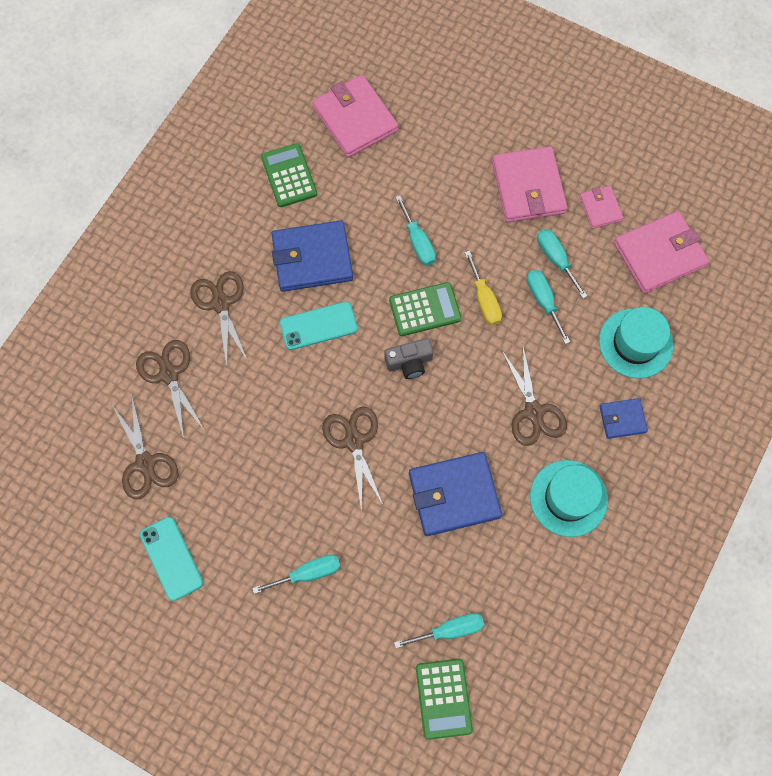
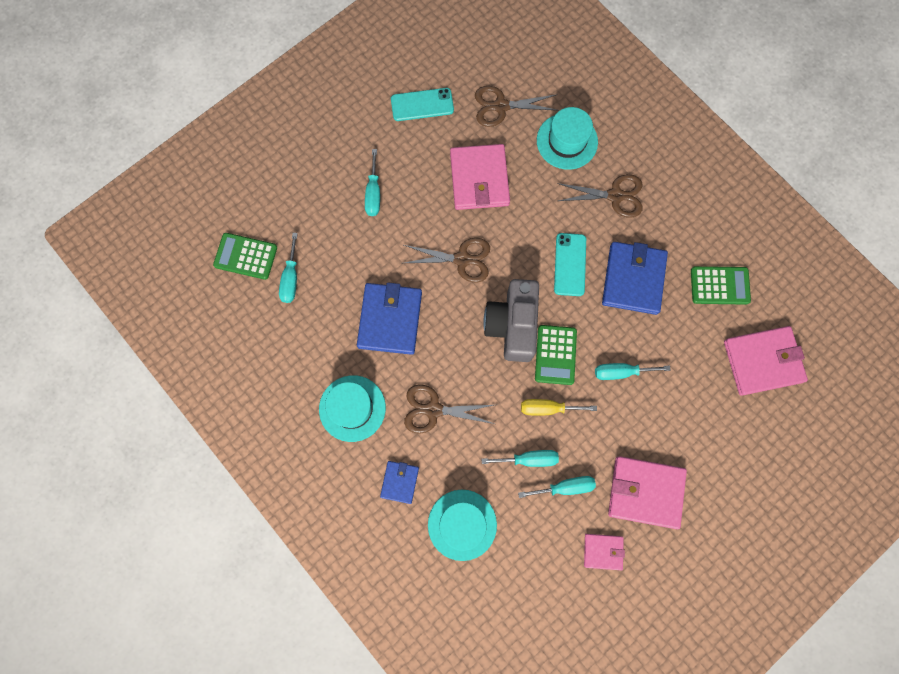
camera: 110 degrees right, 5 degrees up
brown scissors [136,340,204,438] -> turquoise hat [537,107,598,170]
grey camera [385,338,433,379] -> grey camera [483,279,539,362], size x1.84
pink wallet [614,211,709,294] -> pink wallet moved to [450,144,510,210]

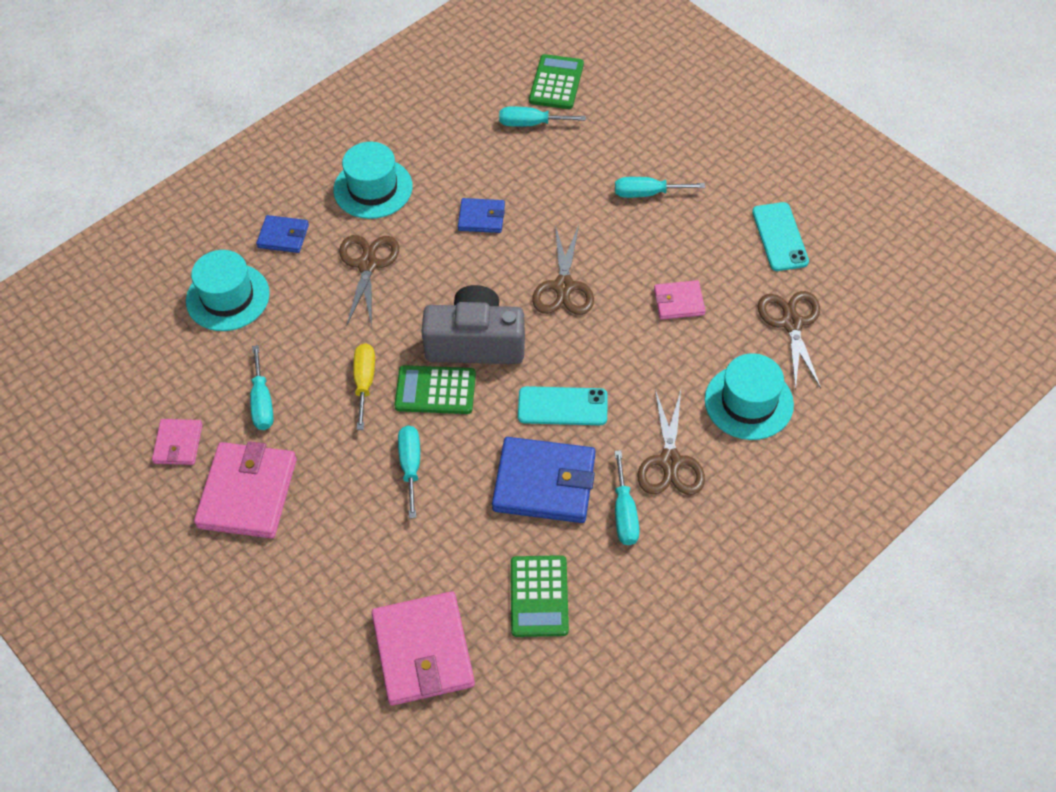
camera: 90 degrees right, 20 degrees down
blue wallet [357,283,422,355] -> blue wallet [458,198,505,233], size x0.53
pink wallet [450,144,510,210] -> pink wallet [654,280,705,320], size x0.53
turquoise screwdriver [481,450,559,467] -> turquoise screwdriver moved to [614,450,639,545]

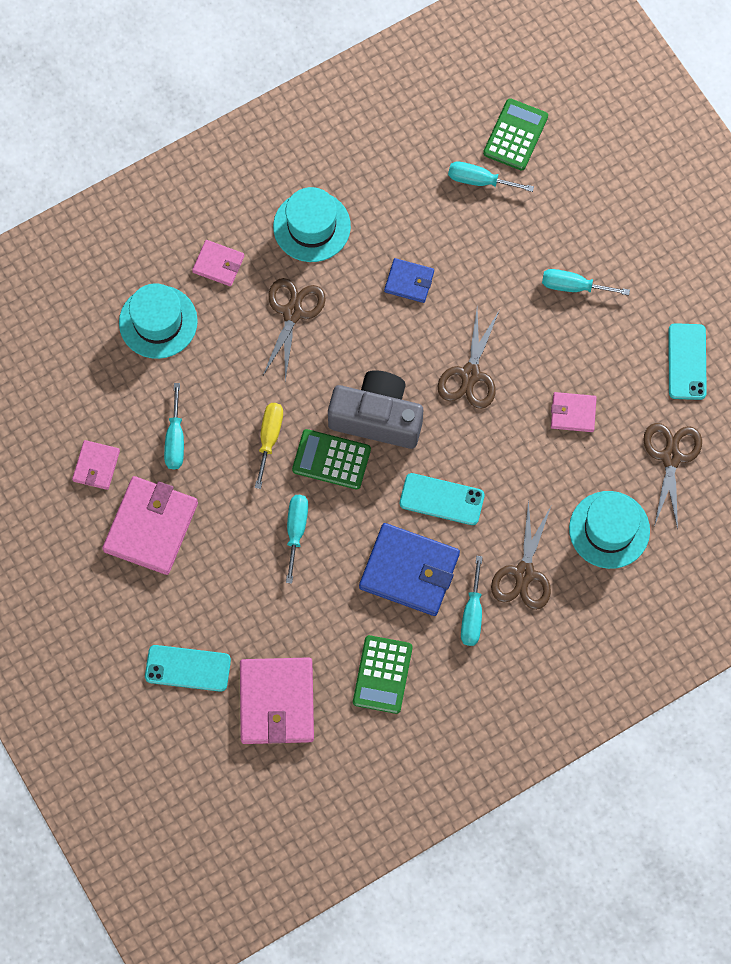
camera: 10 degrees right, 15 degrees up
blue wallet [256,215,309,253] -> pink wallet [192,240,244,286]
none -> turquoise phone [145,645,231,692]

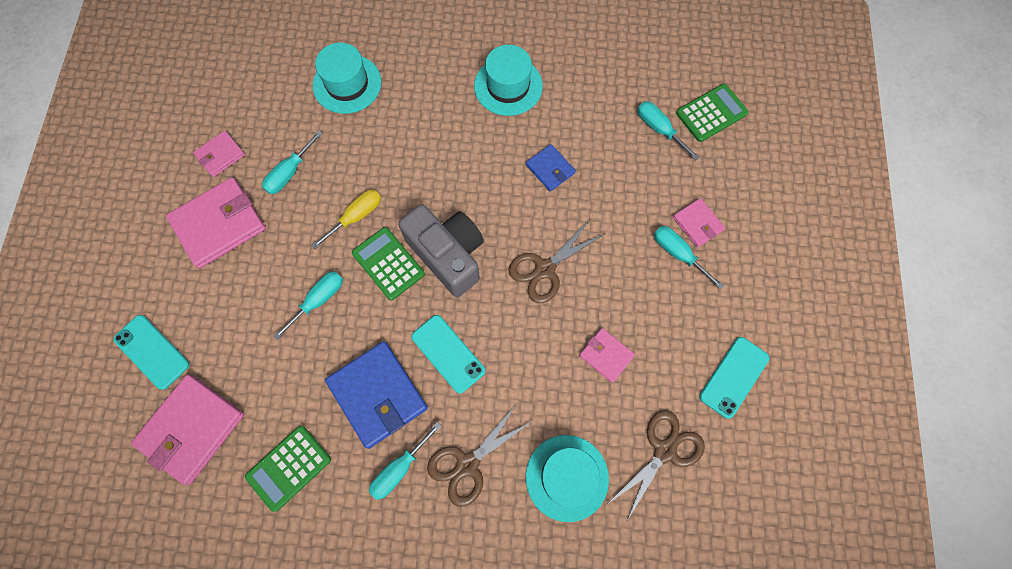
camera: 35 degrees right, 0 degrees up
pink wallet [192,240,244,286] -> pink wallet moved to [673,198,725,248]
brown scissors [263,278,326,381] -> none

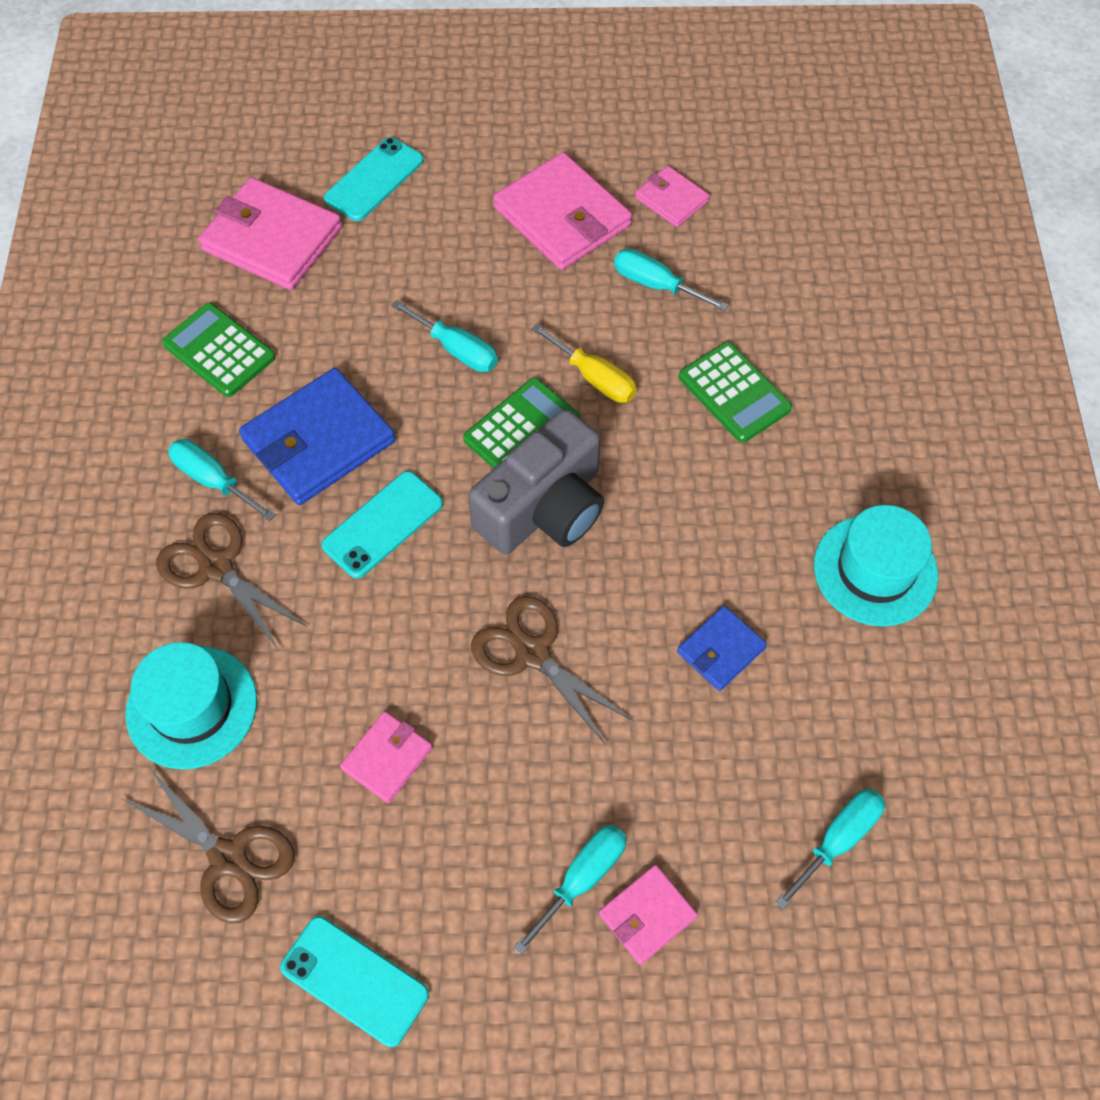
camera: 85 degrees right, 10 degrees down
turquoise hat [313,43,381,114] -> none
green calculator [676,84,748,142] -> green calculator moved to [679,342,792,443]

